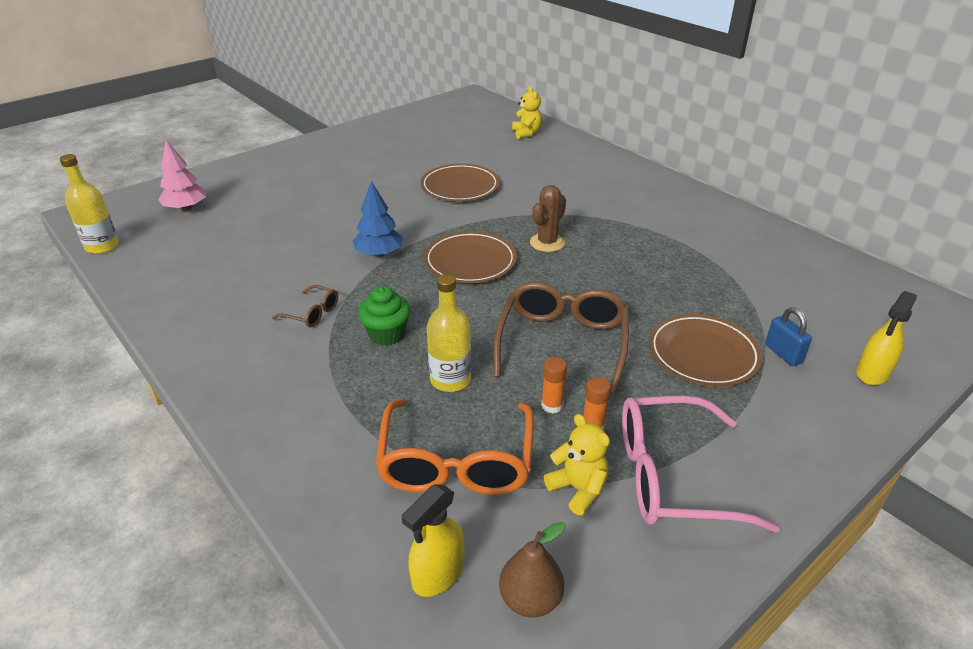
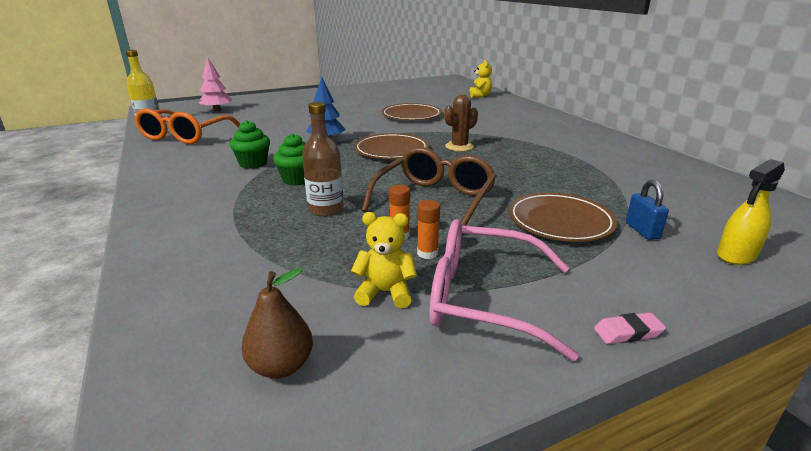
camera: 15 degrees right, 10 degrees down
brown glasses [272,285,338,327] -> green cupcake [230,120,270,169]
orange glasses [376,399,534,495] -> orange glasses moved to [134,108,240,144]
yellow spray bottle [402,484,465,597] -> none
yellow bottle [427,274,471,392] -> brown bottle [302,102,344,216]
yellow teddy bear [544,414,610,515] -> yellow teddy bear turned 60 degrees counterclockwise [351,212,417,308]
none -> pink eraser [594,312,666,344]

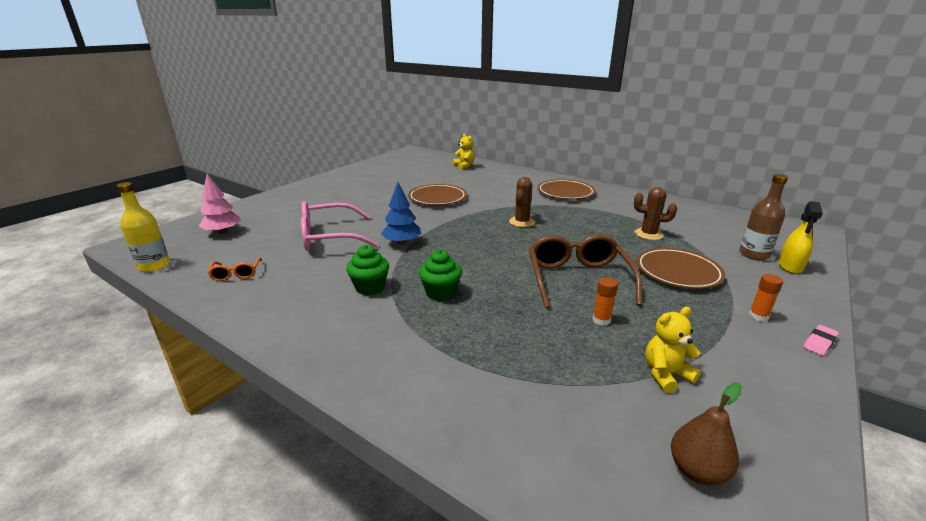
camera: 30 degrees left, 0 degrees up
orange glasses [134,108,240,144] -> orange glasses [208,257,262,281], size x0.47
brown bottle [302,102,344,216] -> brown bottle moved to [739,174,788,260]
brown plate [354,133,429,159] -> brown plate moved to [537,179,595,199]
orange glue stick [417,200,440,259] -> orange glue stick moved to [749,274,783,322]
pink glasses [430,219,579,361] -> pink glasses moved to [301,201,379,251]
blue padlock [626,180,669,240] -> none
none -> brown cactus [634,187,677,240]

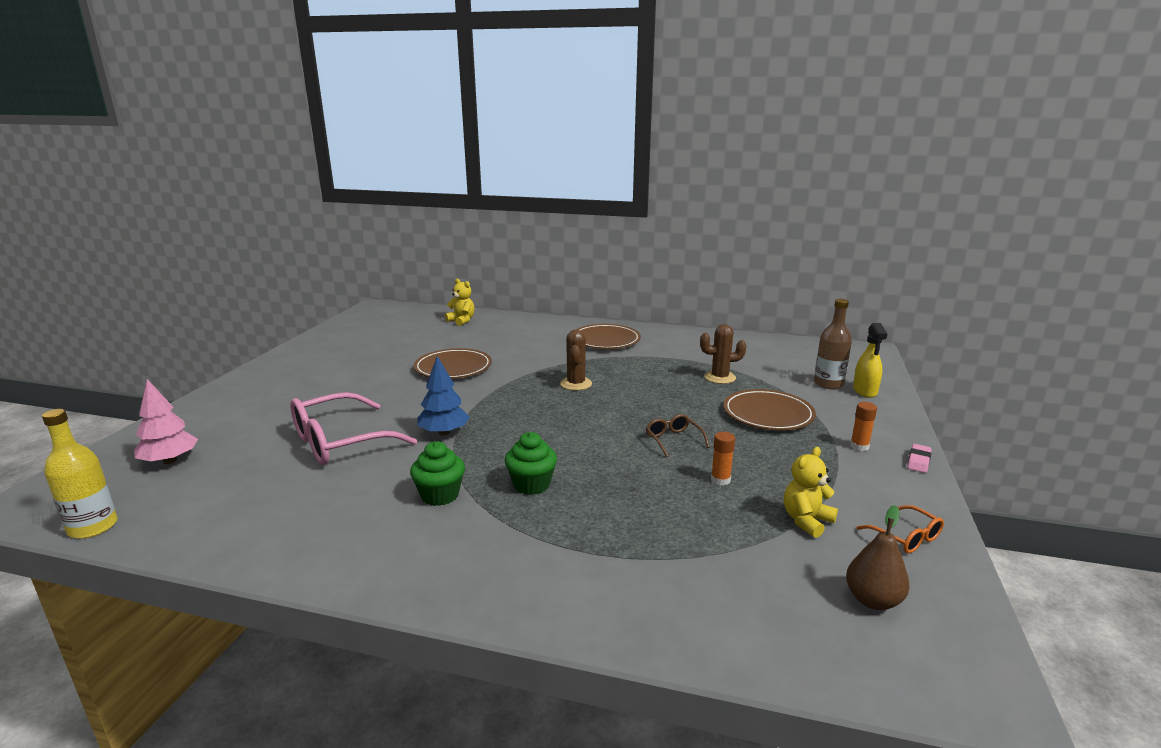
camera: 20 degrees left, 5 degrees down
orange glasses [208,257,262,281] -> orange glasses moved to [857,505,944,553]
brown glasses [529,234,642,308] -> brown glasses [646,414,710,457], size x0.47

